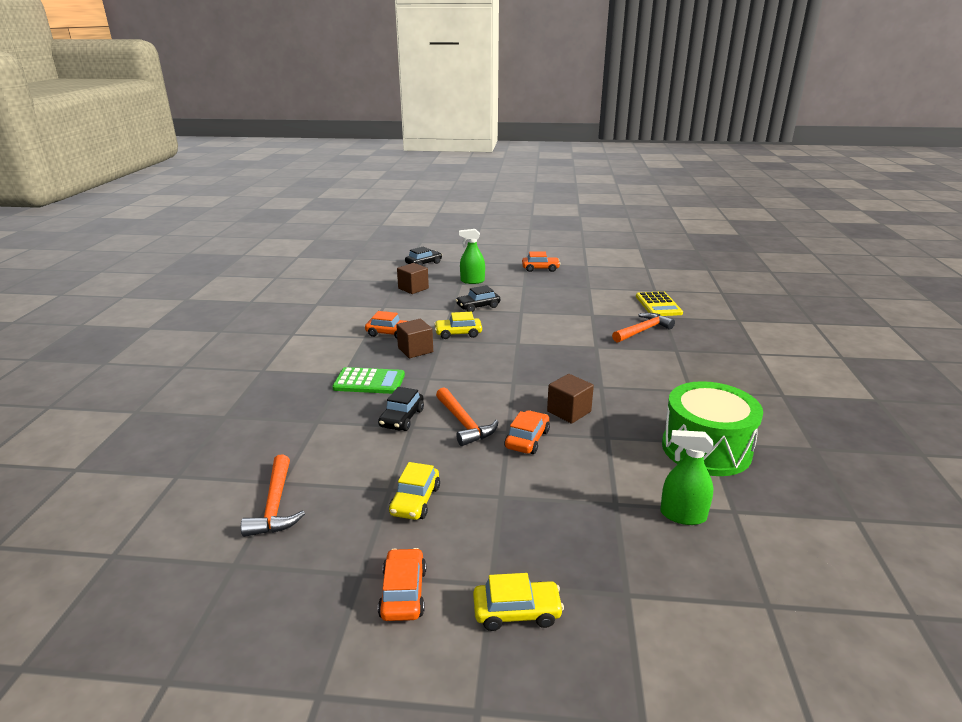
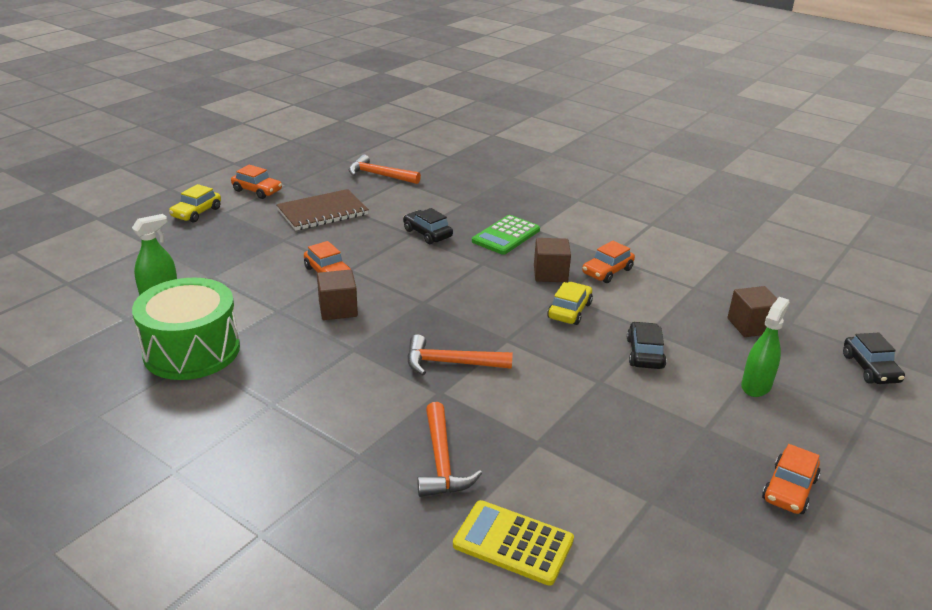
camera: 120 degrees right, 5 degrees up
yellow car [389,462,440,520] -> brown notebook [276,189,369,231]
orange hammer [436,387,499,446] -> orange hammer moved to [407,334,513,375]

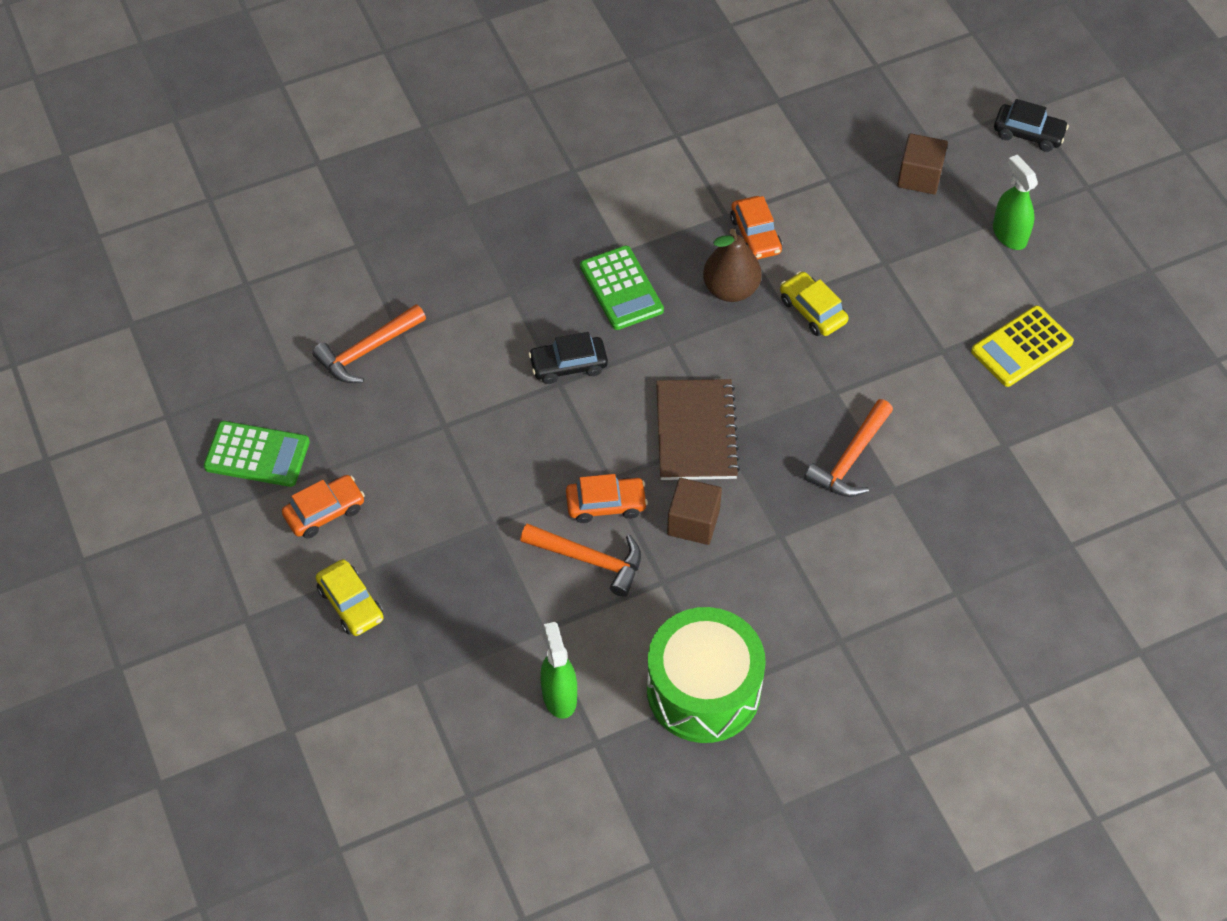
camera: 60 degrees left, 25 degrees up
brown notebook [276,189,369,231] -> brown notebook moved to [656,379,740,480]
orange hammer [417,402,482,497] -> orange hammer moved to [520,523,641,597]
yellow calculator [453,500,574,586] -> yellow calculator moved to [971,306,1074,387]
brown cube [534,238,571,282] -> brown pear [703,229,762,302]
black car [627,322,666,369] -> none
orange car [762,444,820,514] -> none
none -> green calculator [204,421,310,487]

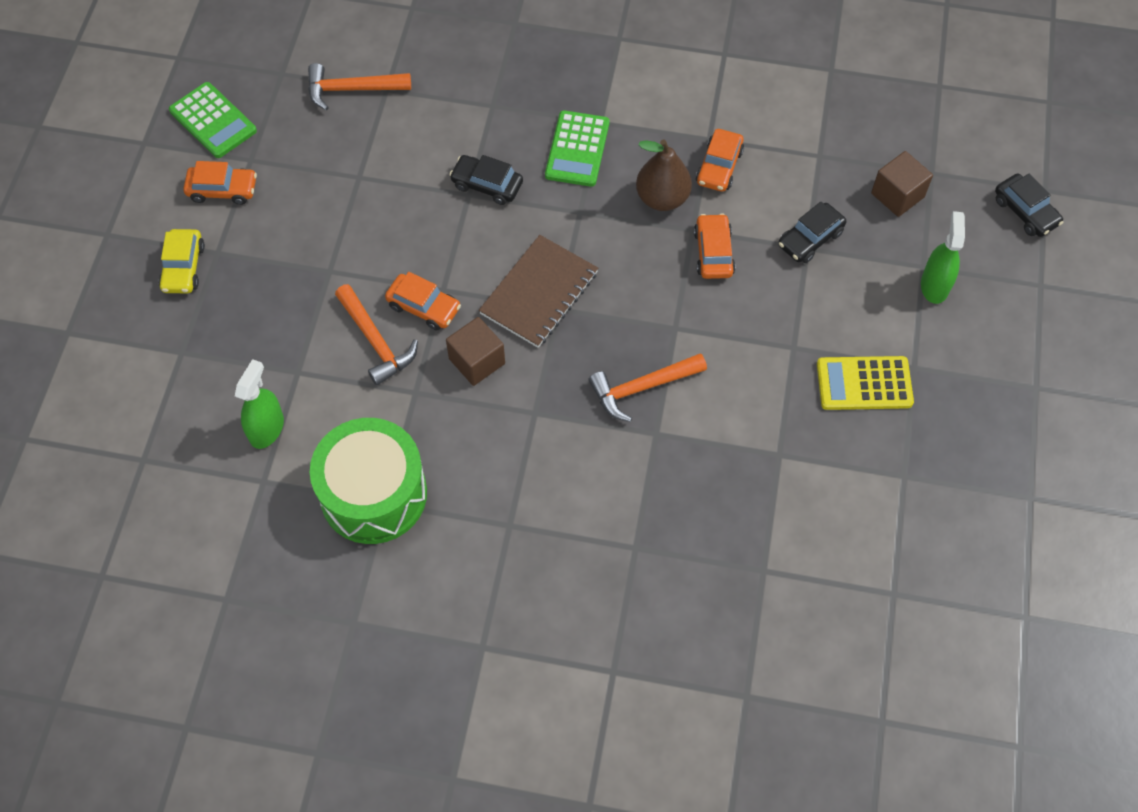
camera: 35 degrees right, 5 degrees up
yellow car [780,271,849,336] -> orange car [694,214,735,279]
none -> black car [778,202,846,263]

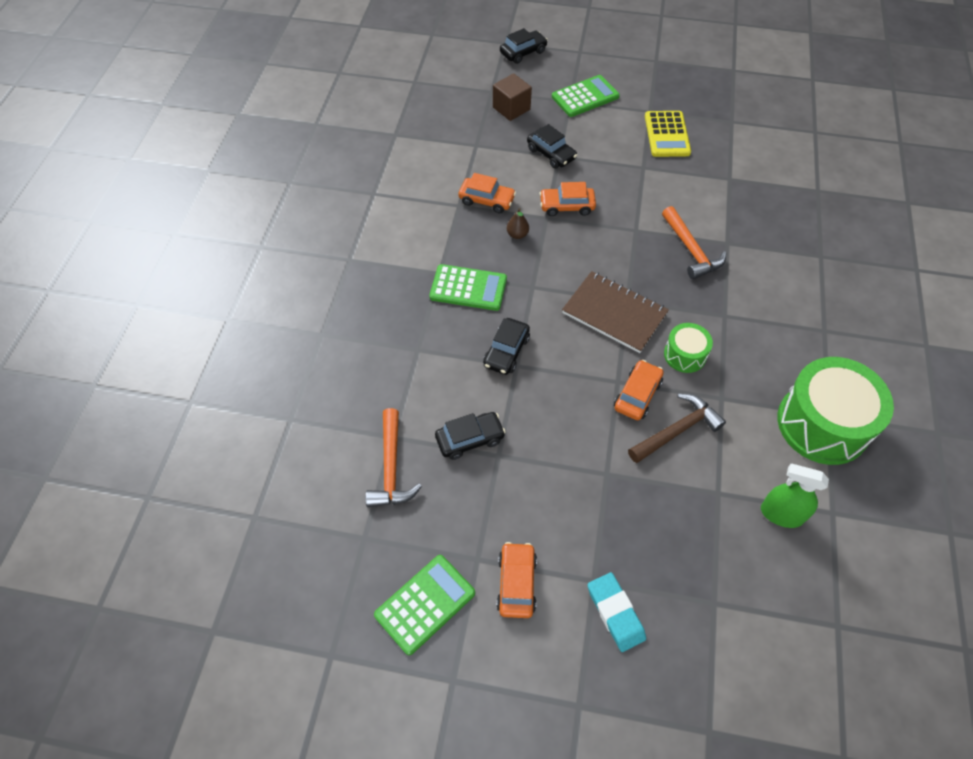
camera: 90 degrees left, 5 degrees down
yellow car [159,229,205,293] -> turquoise eraser [588,572,646,652]
orange hammer [335,284,418,386] -> brown hammer [628,394,726,463]
brown cube [446,317,505,386] -> green drum [664,323,713,373]
brown pear [636,139,692,211] -> brown pear [507,208,529,239], size x0.51
green spray bottle [921,211,965,304] -> green calculator [552,75,620,117]
none -> black car [435,412,505,460]

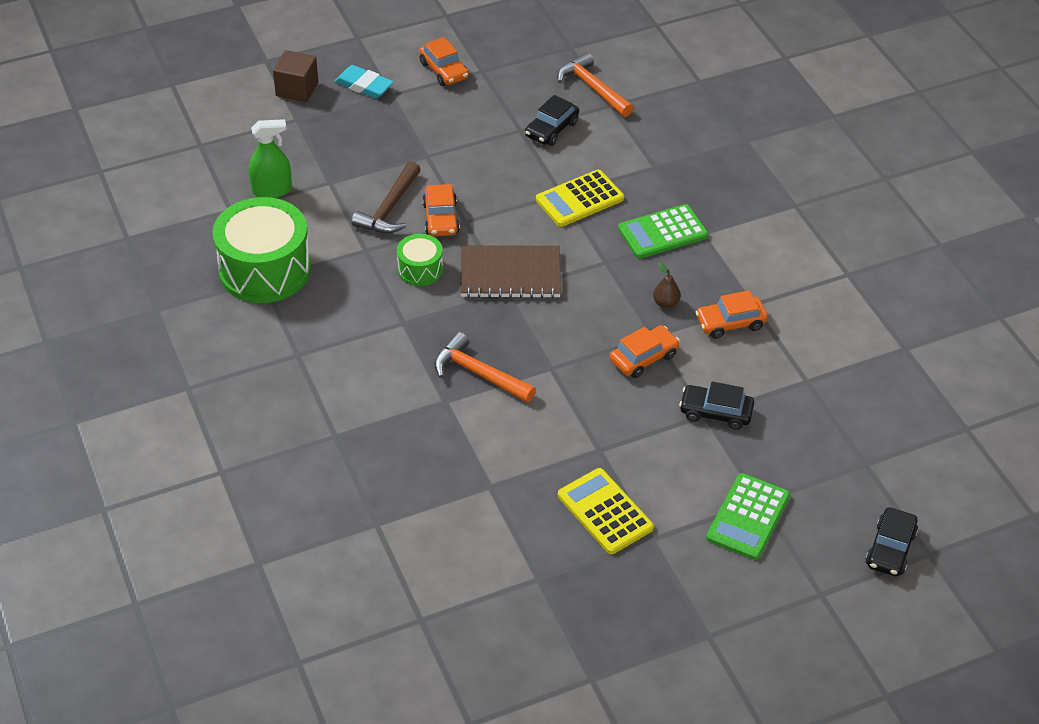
camera: 145 degrees right, 10 degrees down
green calculator [374,555,475,655] -> none
black car [483,318,530,375] -> yellow calculator [536,170,624,227]
brown cube [493,73,532,121] -> brown cube moved to [273,50,318,102]

